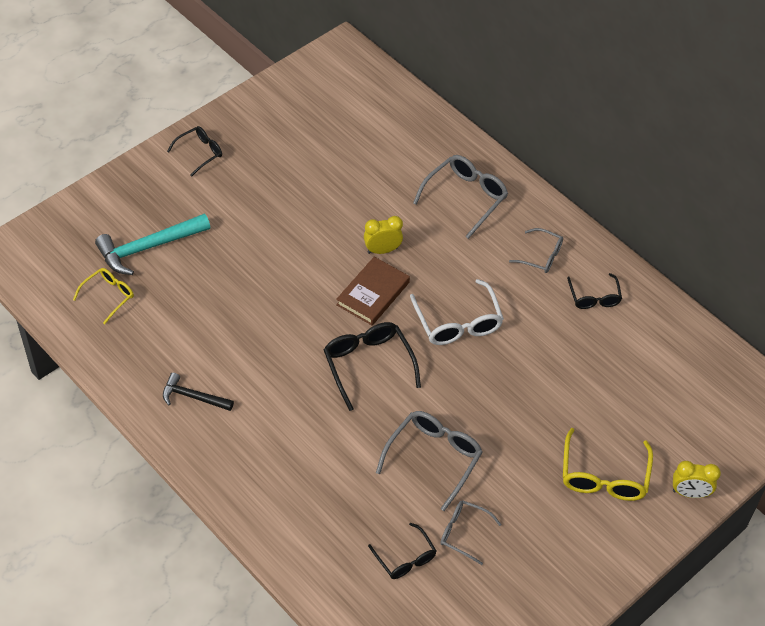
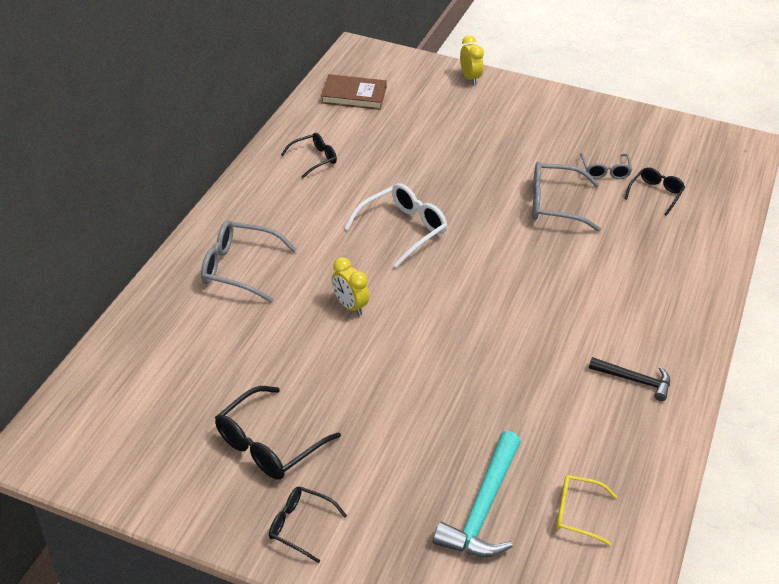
camera: 115 degrees left, 10 degrees down
turquoise hammer [95,214,210,275] -> turquoise hammer turned 75 degrees clockwise [433,431,521,557]
black hammer [163,373,234,411] -> black hammer turned 60 degrees counterclockwise [589,357,670,401]
black glasses [324,322,421,411] -> black glasses moved to [215,386,341,480]
brown book [336,257,410,325] -> brown book moved to [321,74,387,110]
grey glasses [509,228,563,273] -> none
yellow glasses [563,428,653,501] -> none

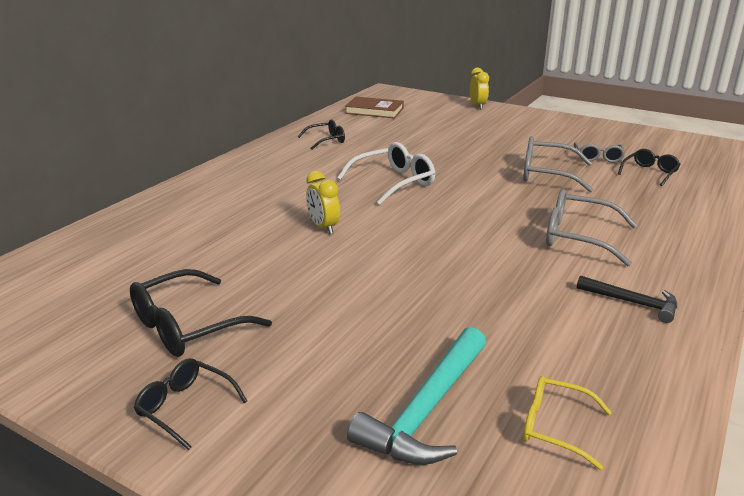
camera: 10 degrees right, 15 degrees down
grey glasses [201,220,297,303] -> grey glasses moved to [546,189,637,266]

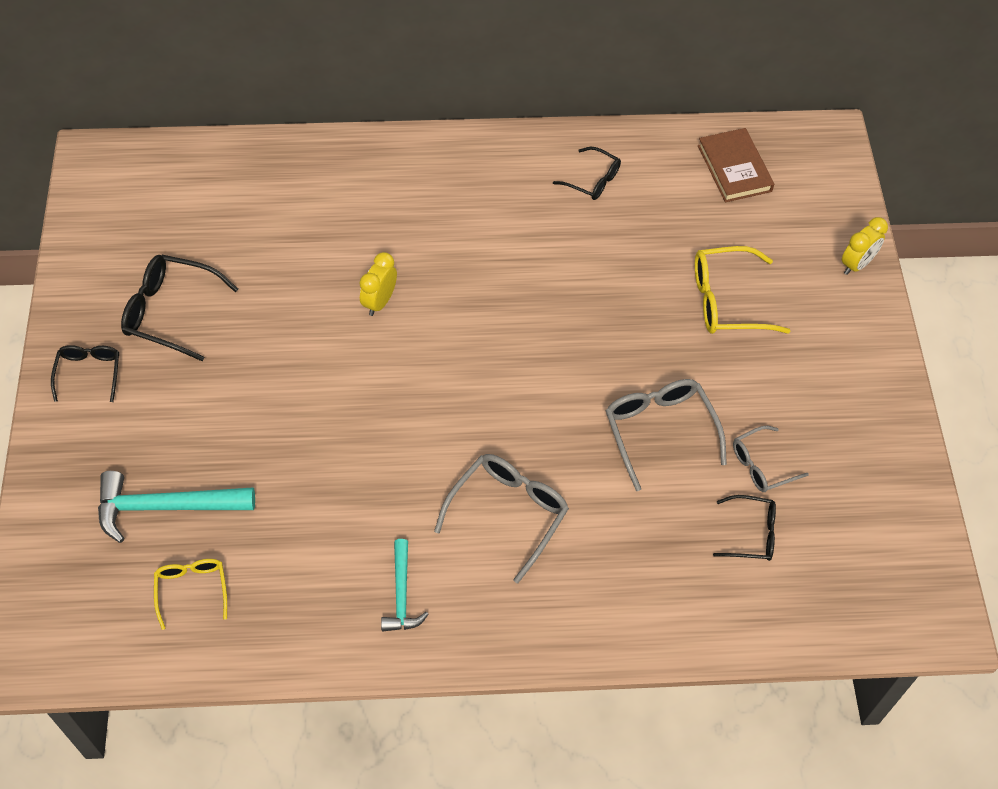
camera: 55 degrees right, 30 degrees up
white glasses [337,142,435,205] -> none
grey glasses [546,189,637,266] -> grey glasses turned 45 degrees clockwise [434,454,569,583]
black hammer [577,276,677,323] -> turquoise hammer [381,539,429,632]
none -> yellow glasses [695,246,790,334]

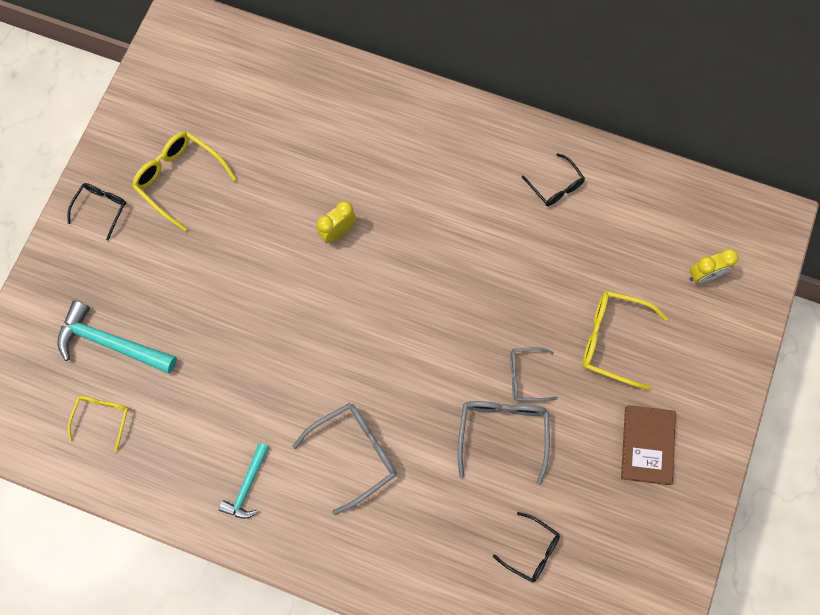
camera: 25 degrees right, 15 degrees up
black glasses [121,255,238,361] -> yellow glasses [132,132,237,232]
brown book [698,128,774,202] -> brown book moved to [621,405,676,485]
grey glasses [733,426,809,492] -> grey glasses moved to [510,347,558,401]
yellow clock [842,217,888,275] -> yellow clock moved to [690,249,739,283]

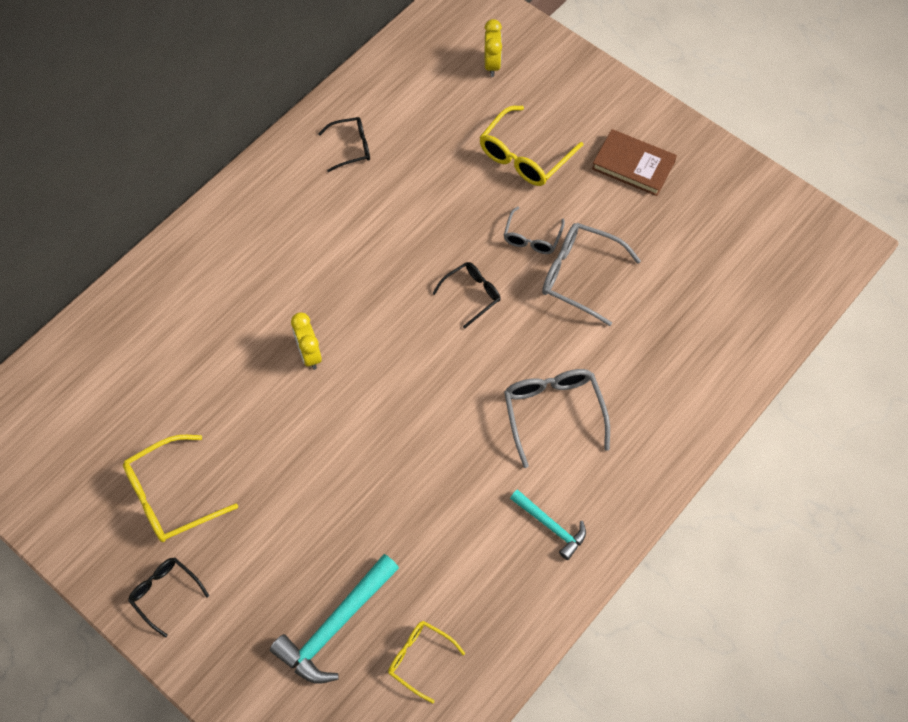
camera: 70 degrees left, 10 degrees down
black glasses [493,512,560,583] -> black glasses moved to [432,262,501,329]

